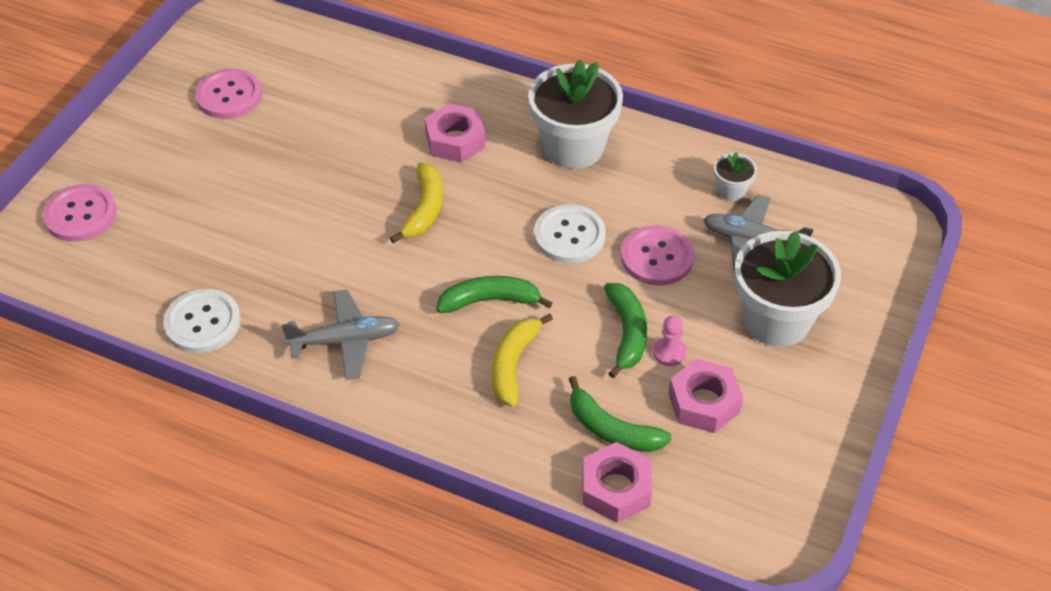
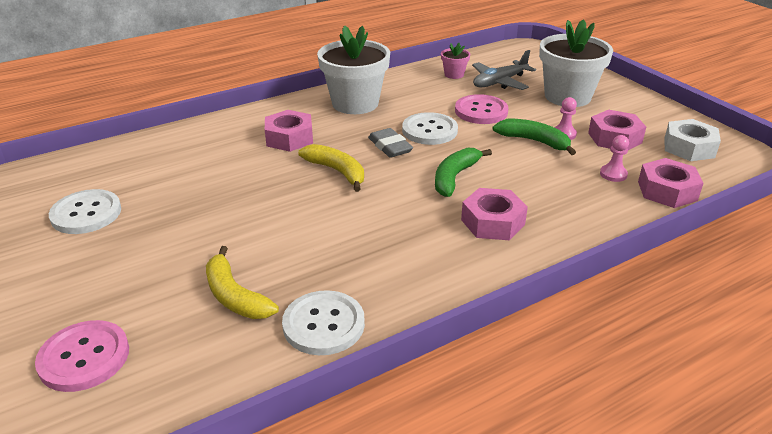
camera: 55 degrees left, 15 degrees down
pink button [195,68,262,119] -> white button [49,189,121,234]
grey plane [281,289,400,380] -> none
yellow banana [492,314,553,407] -> yellow banana moved to [206,246,279,319]
green banana [569,376,672,452] -> pink pawn [600,135,629,182]
white flower pot [714,152,757,201] -> pink flower pot [441,43,470,79]
none -> grey eraser [368,128,413,158]
none -> pink nut [461,188,528,240]
none -> white nut [664,119,721,161]

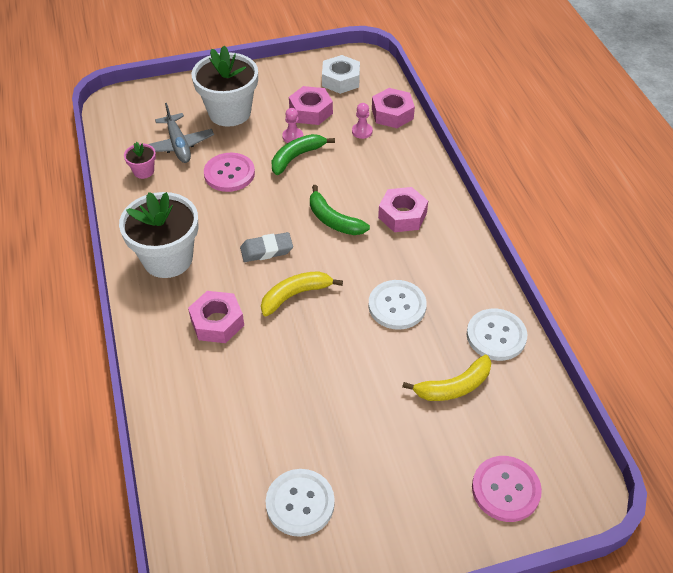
camera: 75 degrees left, 15 degrees up
white button [402,112,458,145] -> white button moved to [368,280,427,330]

